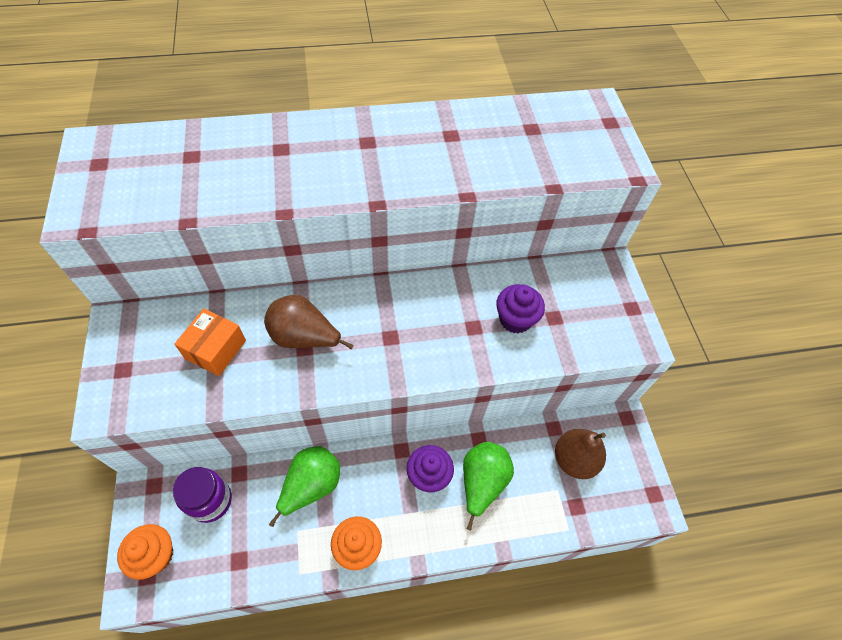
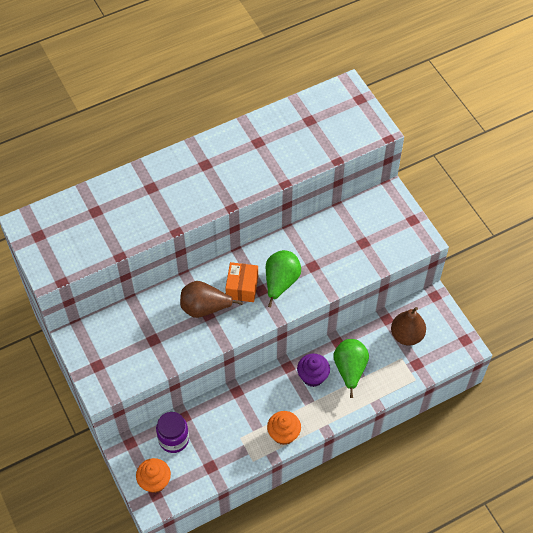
camera: 15 degrees left, 0 degrees up
orange box [174,308,246,376] -> orange box moved to [225,262,258,302]
green pear [269,446,340,527] -> green pear moved to [266,250,301,307]
purple cupcake [496,284,545,334] -> none

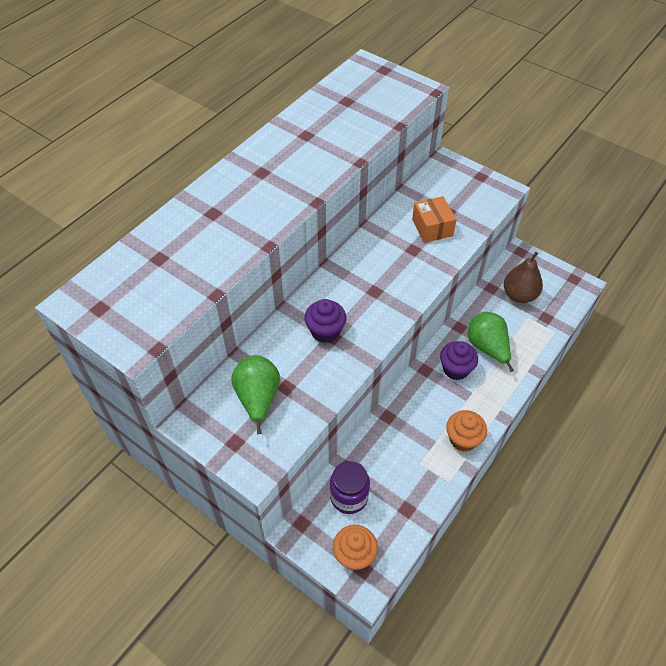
camera: 25 degrees left, 5 degrees down
brown pear [180,281,243,318] -> purple cupcake [304,299,346,343]
orange box [225,262,258,302] -> orange box moved to [412,196,457,243]
green pear [266,250,301,307] -> green pear moved to [231,355,280,434]

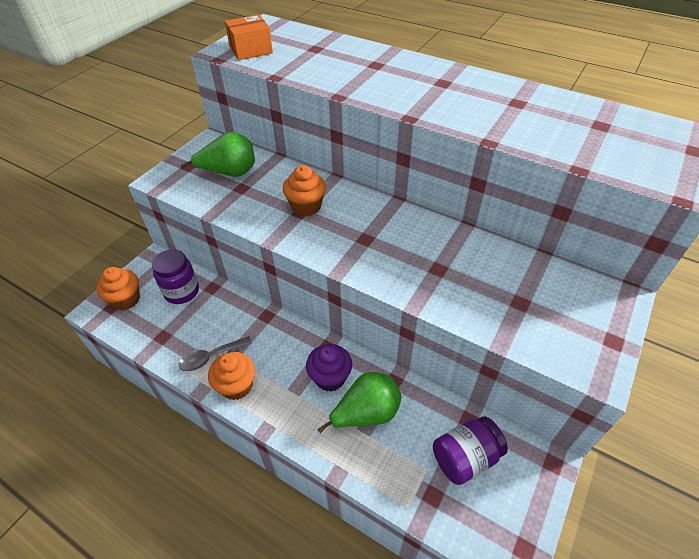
camera: 85 degrees right, 5 degrees down
purple cupcake [304,299,346,343] -> orange cupcake [283,165,326,216]
orange box [412,196,457,243] -> orange box moved to [225,15,273,60]
brown pear [504,252,543,303] -> purple jar [433,416,508,485]
none -> grey spoon [179,336,252,371]

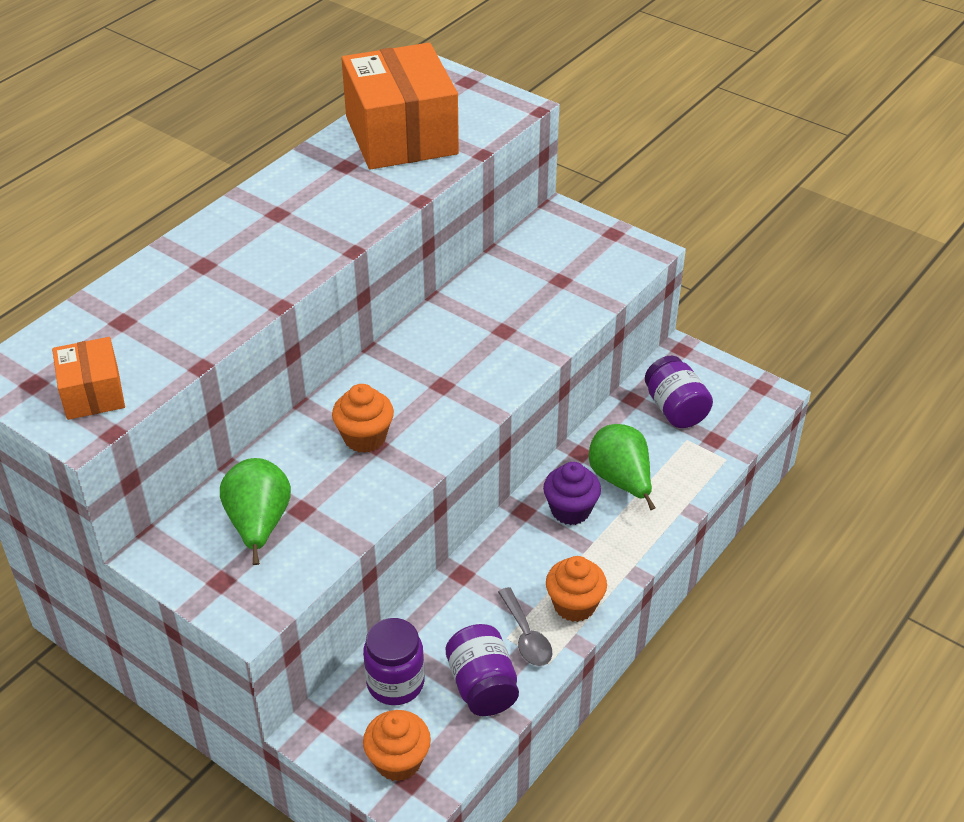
camera: 85 degrees left, 5 degrees down
none -> orange box [341,43,459,170]
none -> purple jar [446,624,519,716]

